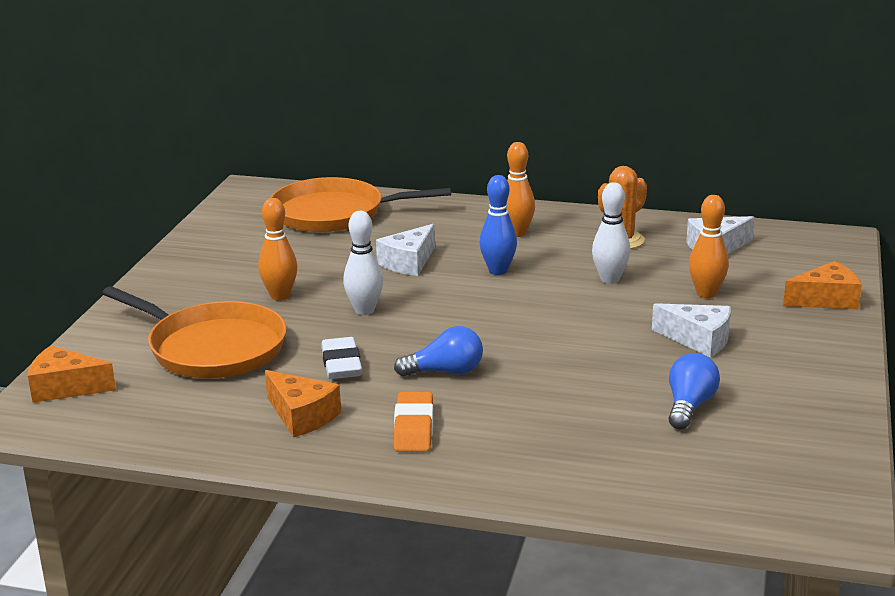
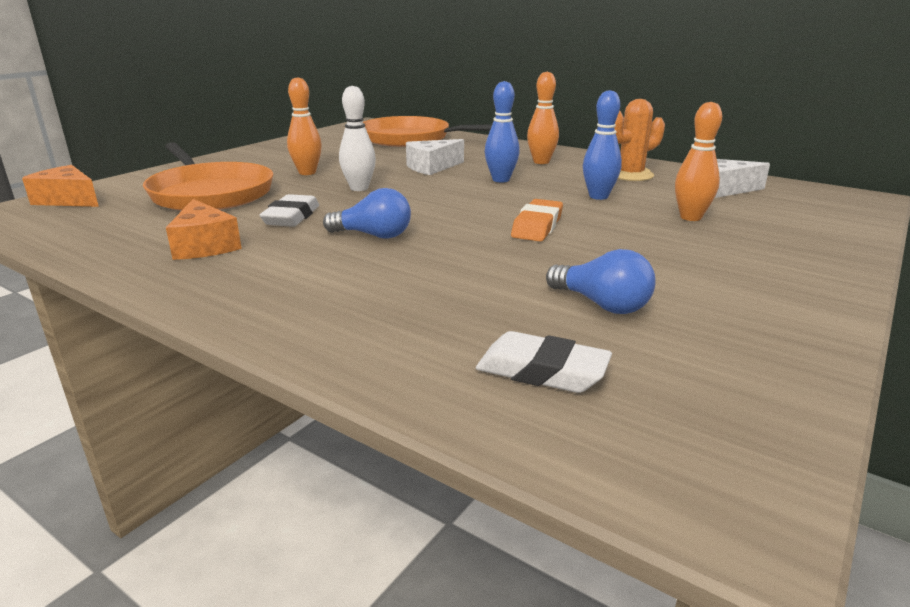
camera: 20 degrees right, 0 degrees up
orange eraser [394,392,433,452] -> orange eraser moved to [511,199,563,241]
white bowling pin [592,182,630,284] -> blue bowling pin [583,90,622,200]
white cheese [652,303,731,358] -> none
blue light bulb [669,353,720,429] -> blue light bulb turned 90 degrees clockwise [546,249,656,314]
orange cheese [783,261,862,309] -> none
none -> white eraser [476,331,612,393]

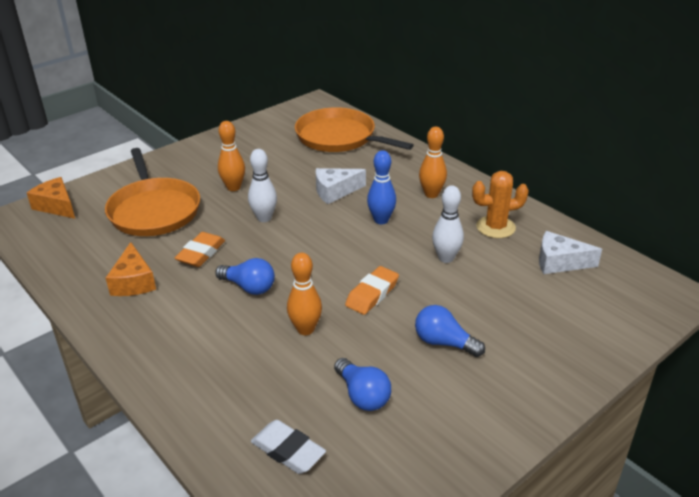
camera: 15 degrees right, 10 degrees up
white eraser [260,194,319,227] -> orange eraser [175,232,225,267]
blue bowling pin [583,90,622,200] -> white bowling pin [432,185,464,263]
orange bowling pin [675,102,722,221] -> orange bowling pin moved to [287,253,322,335]
none -> blue light bulb [415,305,485,357]

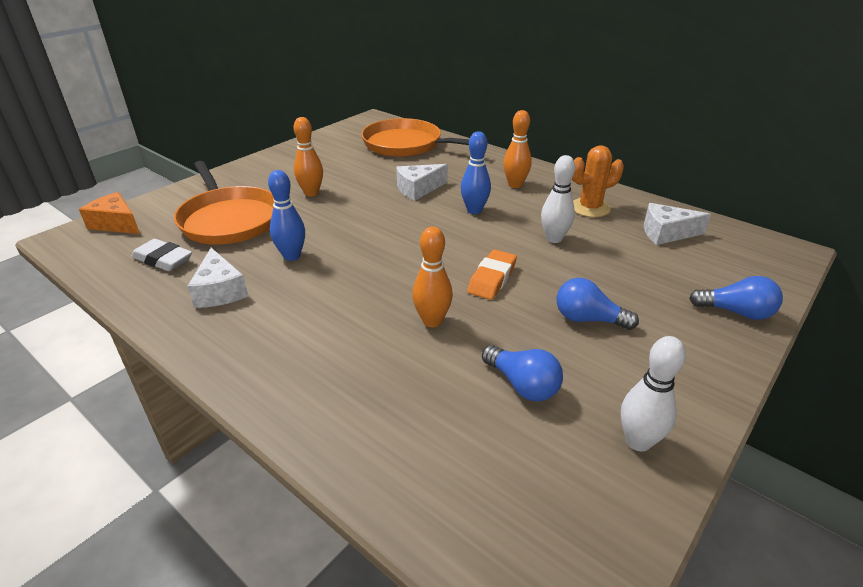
camera: 10 degrees left, 0 degrees up
orange cheese [106,242,156,296] -> white cheese [187,248,248,308]
orange eraser [175,232,225,267] -> blue bowling pin [268,170,305,261]
blue light bulb [215,258,275,295] -> blue light bulb moved to [689,276,783,320]
white bowling pin [248,149,277,222] -> white bowling pin moved to [621,336,686,451]
white eraser [251,420,326,474] -> white eraser moved to [131,239,192,271]

